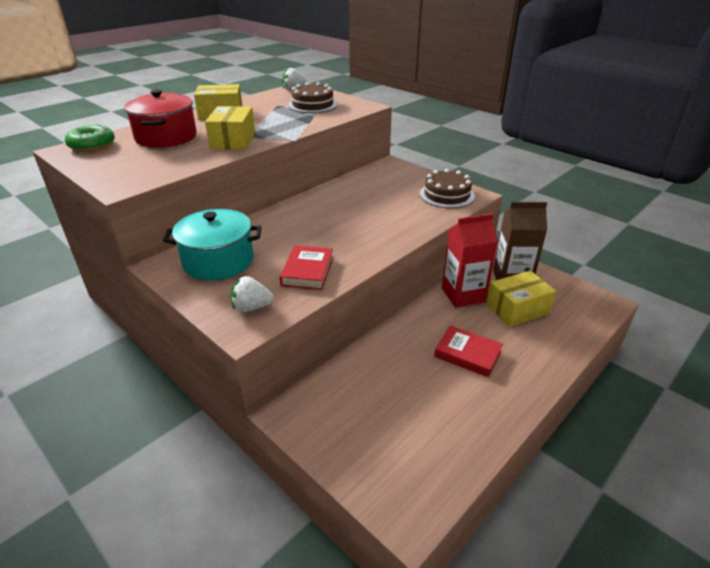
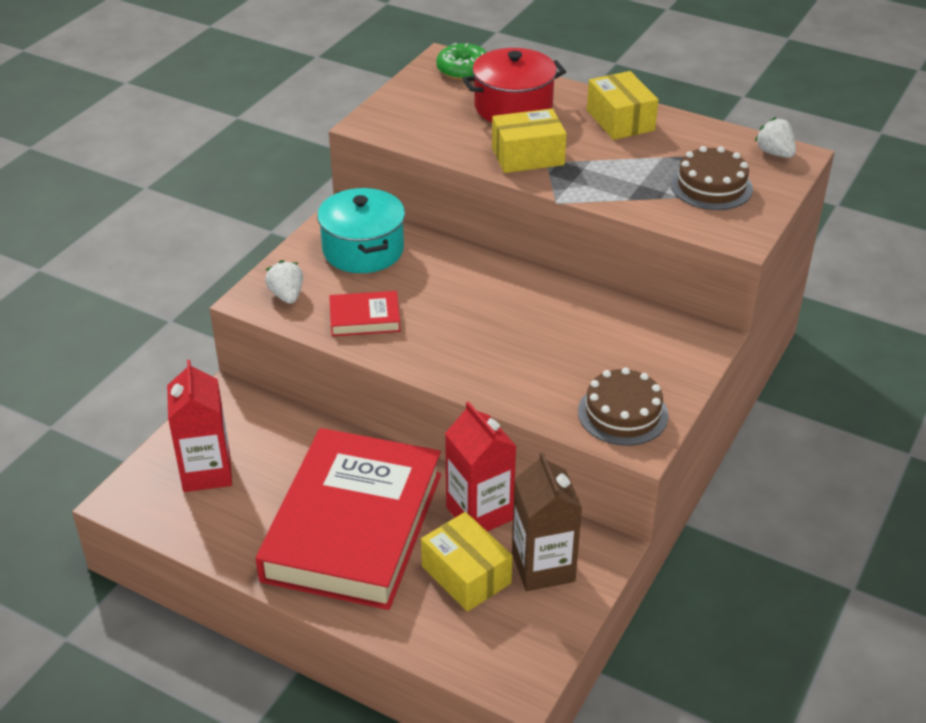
camera: 75 degrees right, 5 degrees up
red book [434,325,503,377] -> red book [256,428,441,610], size x2.48
none -> red carton [167,360,232,492]

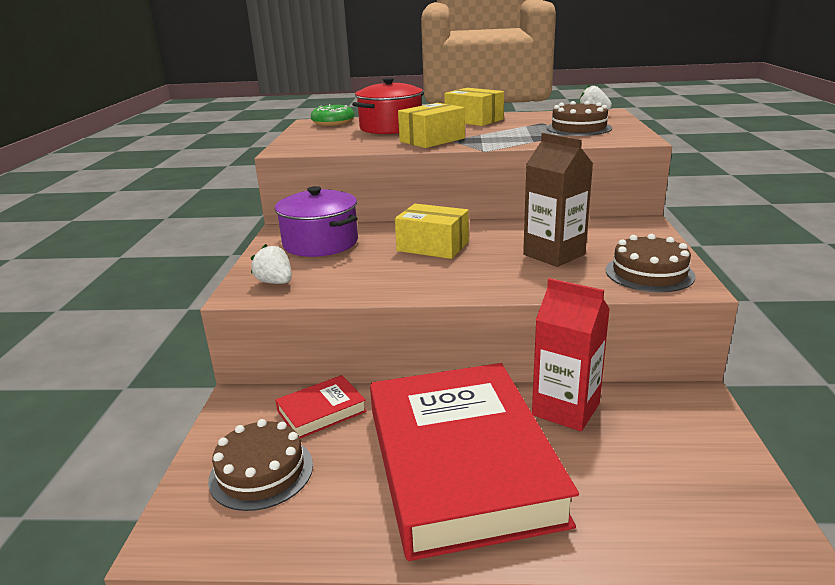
camera: 25 degrees left, 15 degrees down
red carton [167,360,232,492] -> brown cake [208,419,313,511]
turquoise pot [317,188,405,273] -> purple pot [275,186,358,257]
red book [329,291,401,336] -> red book moved to [275,375,367,438]
yellow box [421,512,513,612] -> yellow box moved to [395,204,469,259]
brown carton [512,452,582,591] -> brown carton moved to [523,133,593,267]

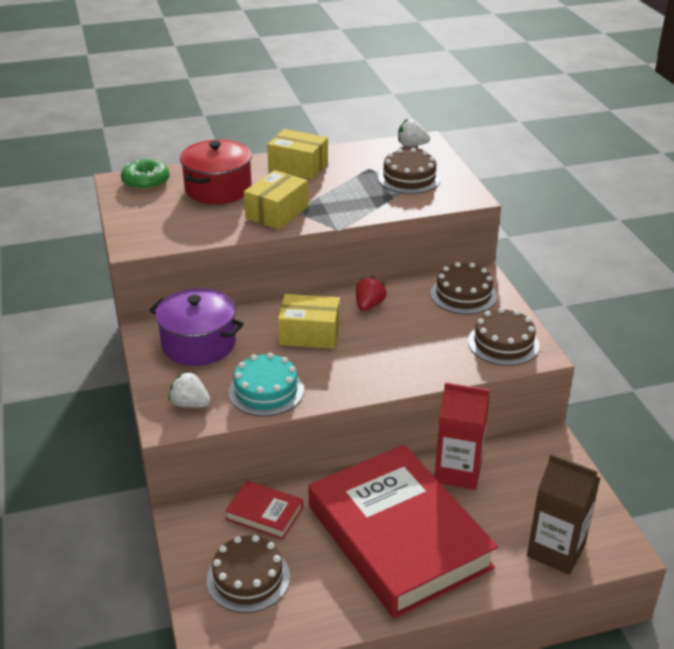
camera: 20 degrees left, 10 degrees up
red book [275,375,367,438] -> red book turned 75 degrees clockwise [225,481,303,540]
brown carton [523,133,593,267] -> brown carton moved to [527,454,600,575]
none -> turquoise cake [228,353,304,416]
none -> red strawberry [356,276,387,311]
none -> brown cake [431,262,497,314]

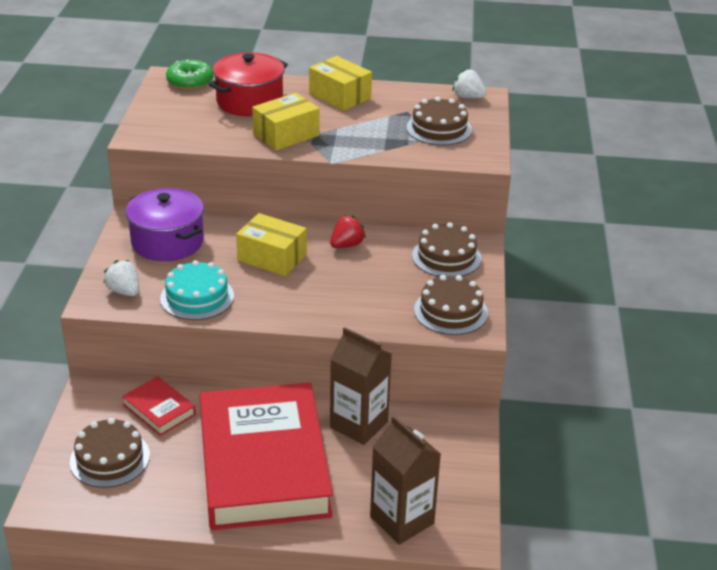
camera: 20 degrees right, 0 degrees up
red carton [435,382,490,490] -> brown carton [330,327,392,445]

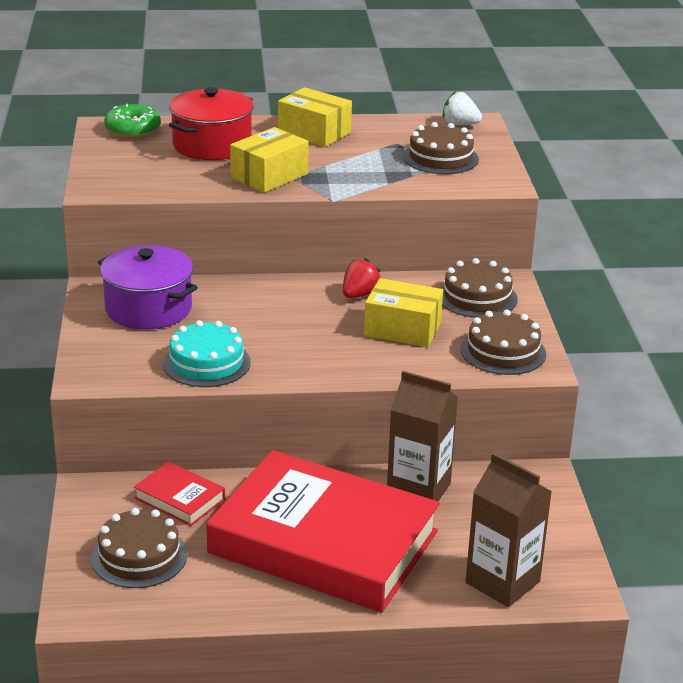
camera: 10 degrees left, 5 degrees down
white strawberry [103,260,139,296] -> none
red book [199,383,333,530] -> red book turned 45 degrees counterclockwise [206,450,440,612]
yellow box [236,213,307,276] -> yellow box moved to [364,278,443,347]

